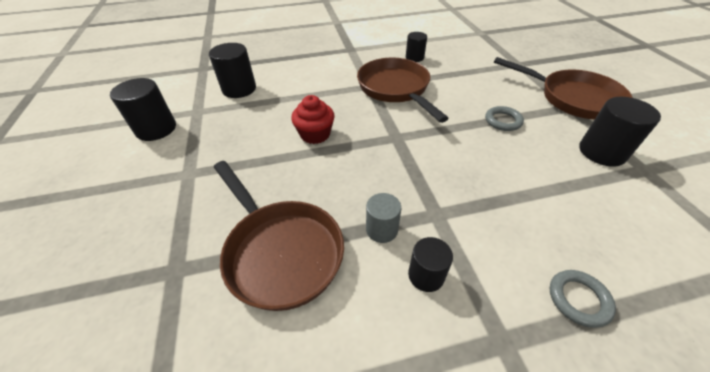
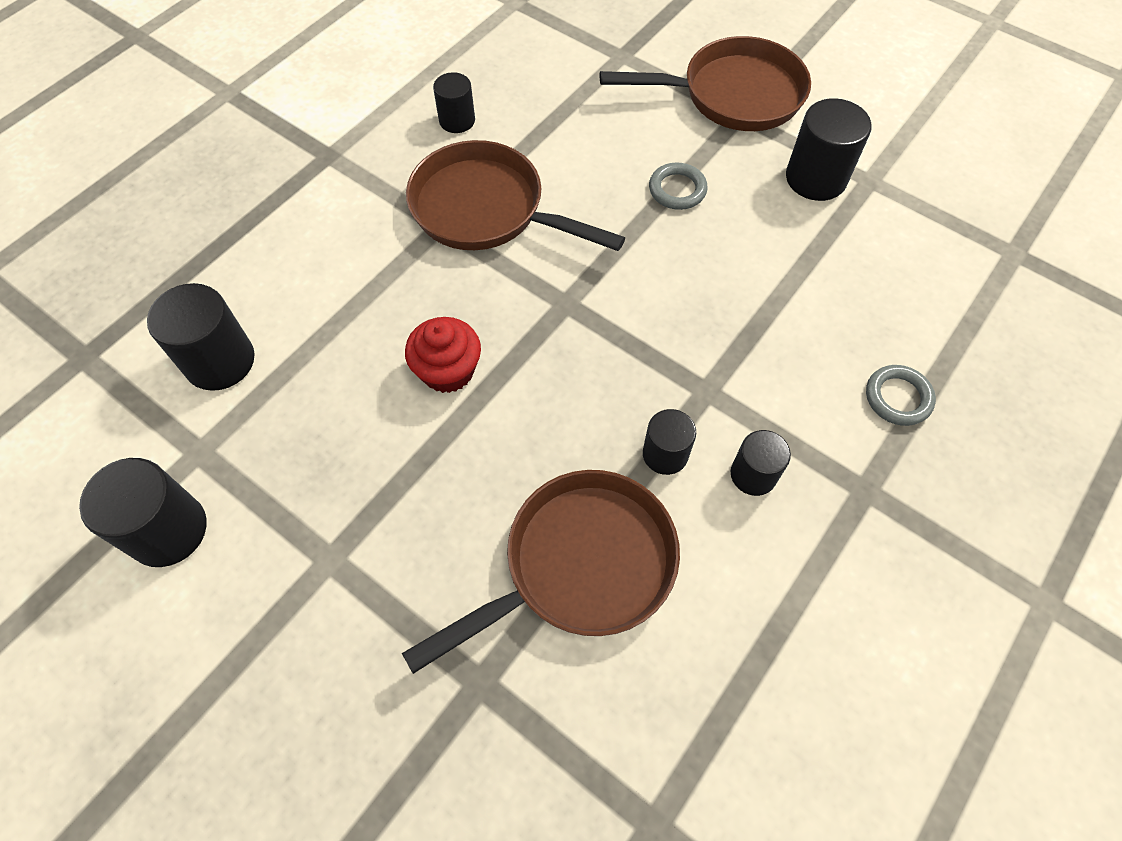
camera: 40 degrees left, 15 degrees up
brown pan [214,161,344,311] -> brown pan turned 45 degrees counterclockwise [402,470,680,674]
grey cylinder [366,193,401,243] -> black cylinder [643,409,696,475]

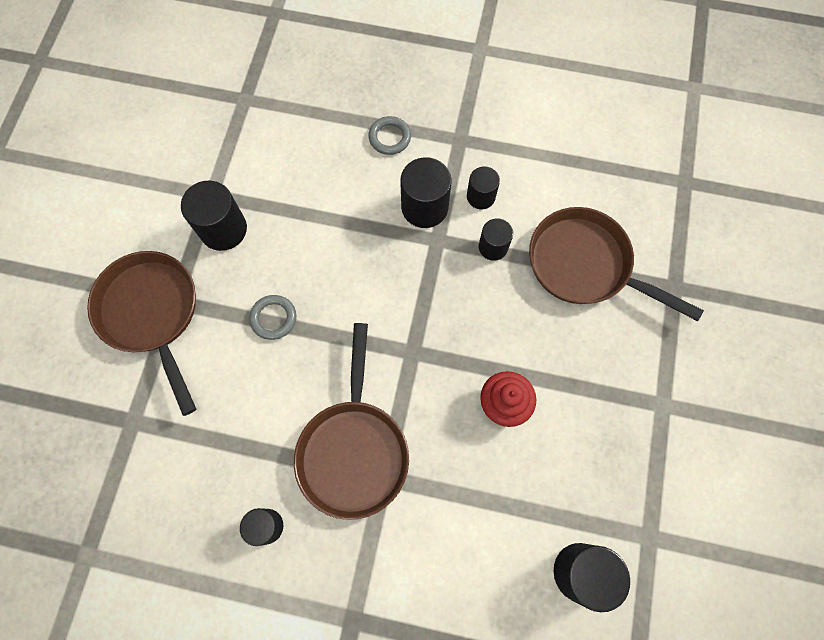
camera: 115 degrees left, 10 degrees up
black cylinder [79,458,206,567] -> black cylinder moved to [400,157,452,228]

